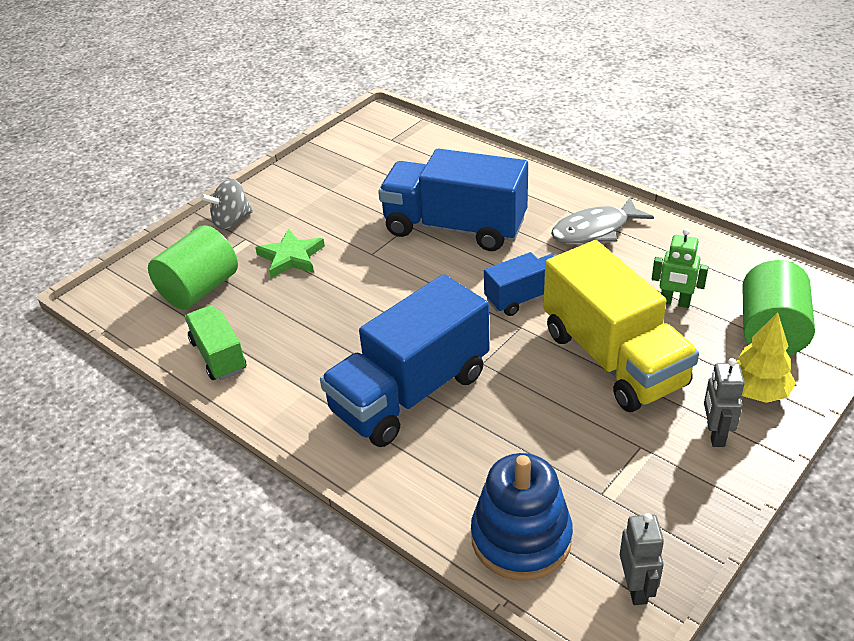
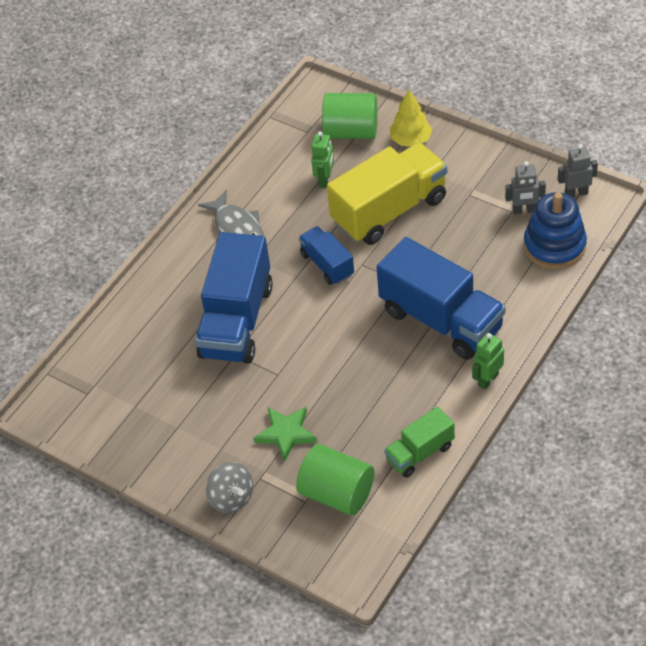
camera: 95 degrees left, 10 degrees up
grey robot [704,358,745,447] -> grey robot moved to [505,161,546,214]
none -> green robot [472,333,504,390]

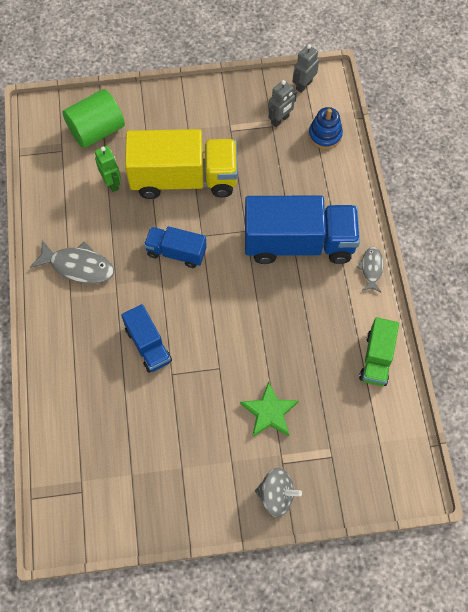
camera: 45 degrees left, 15 degrees up
blue truck [195,232,273,364] -> blue truck [121,304,172,373], size x0.53
green cylinder [296,444,374,516] -> none
yellow truck [327,143,447,245] -> yellow truck turned 75 degrees clockwise [125,129,238,199]
yellow tree [390,90,433,146] -> none
green robot [472,333,504,390] -> grey fish [357,247,384,292]
blue stacking toy [524,192,587,269] -> blue stacking toy [308,107,343,149], size x0.63

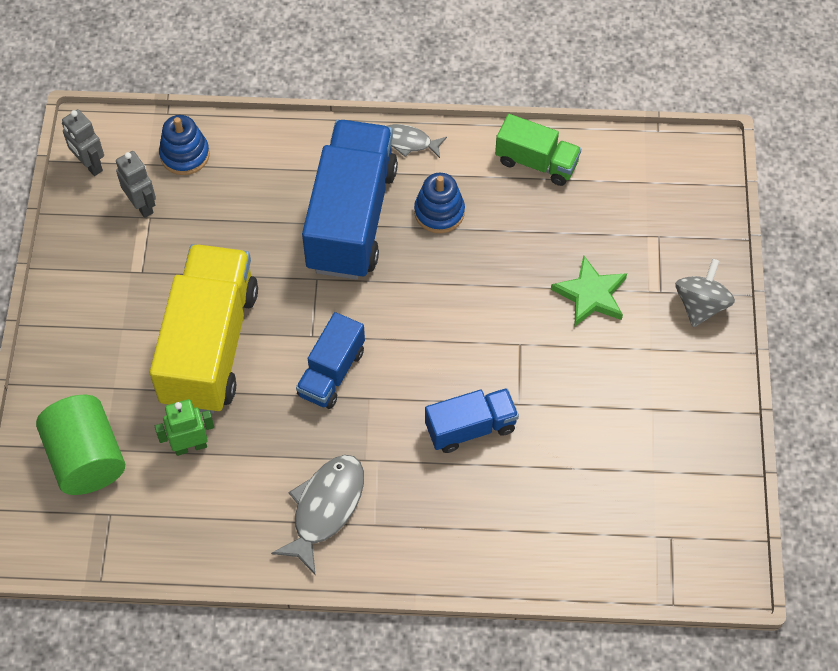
camera: 80 degrees left, 5 degrees down
none -> blue stacking toy [414,173,465,233]

